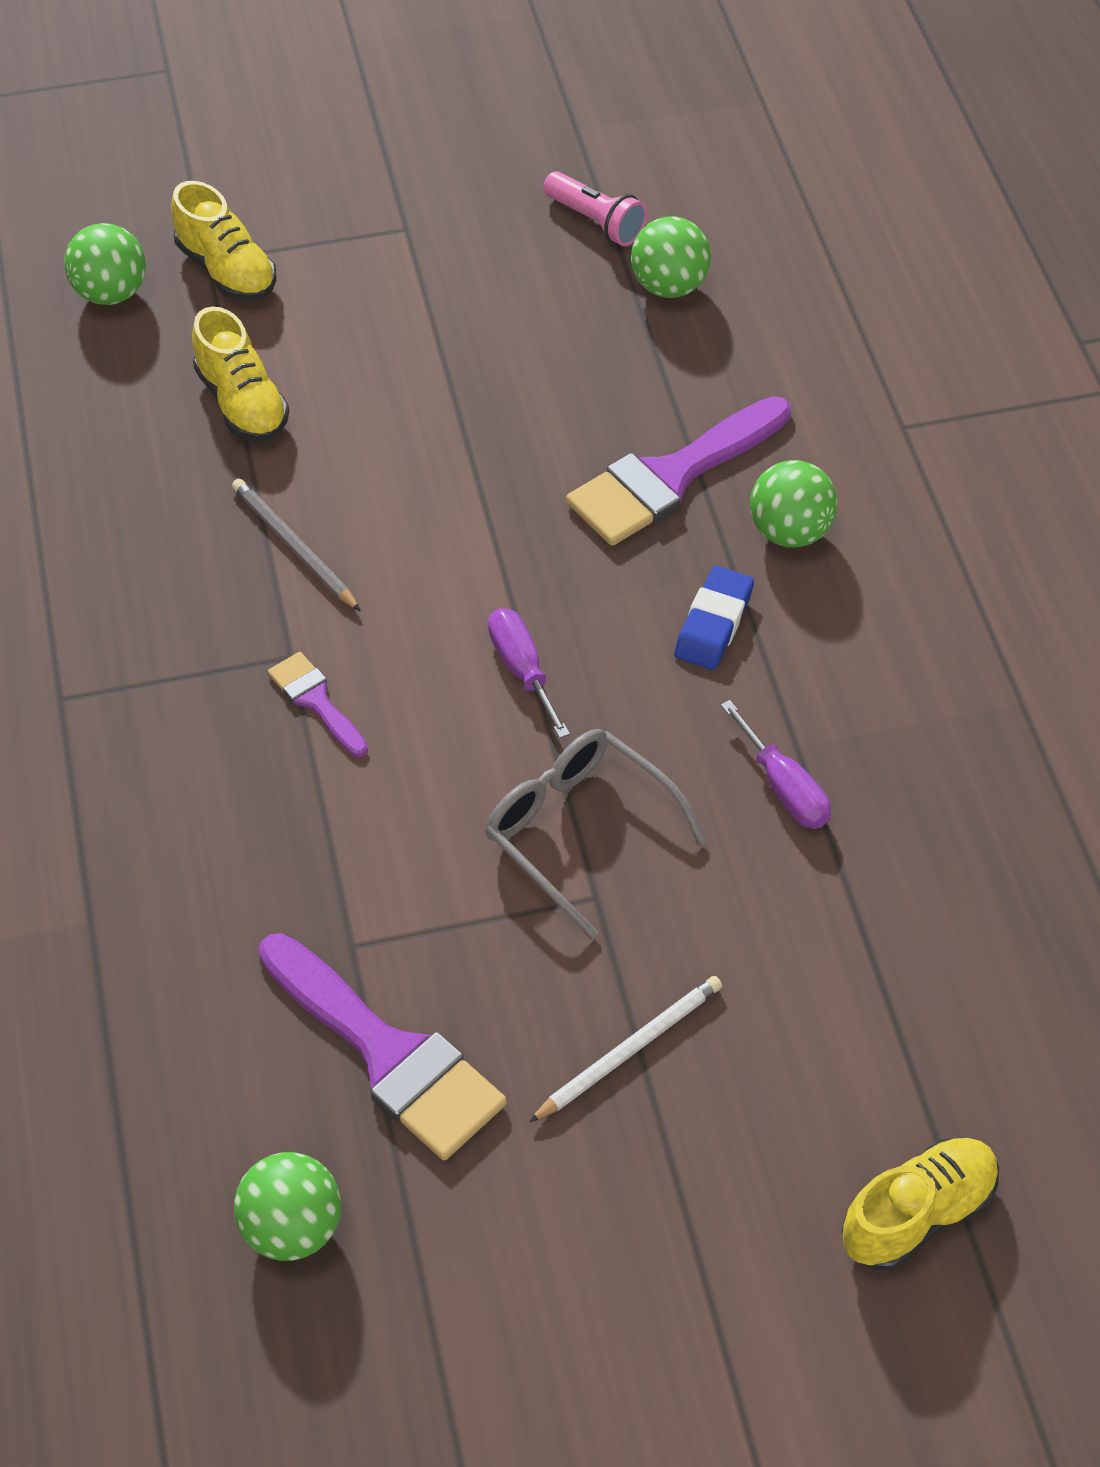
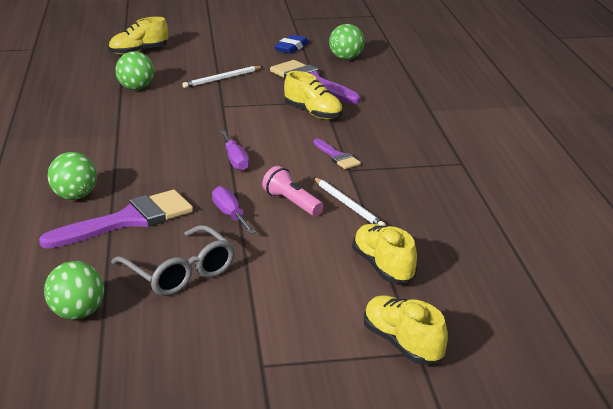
camera: 175 degrees left, 25 degrees down
green ball [64,223,146,305] -> green ball moved to [115,51,154,90]
grey pencil [232,479,361,611] -> white pencil [314,177,386,226]
grey glasses [485,729,707,939] -> grey glasses moved to [111,225,235,296]
pink flashlight [543,171,648,246] -> pink flashlight moved to [262,166,324,216]
blue eraser [674,566,754,670] -> blue eraser moved to [274,35,309,54]
purple screwdriver [721,700,831,829] -> purple screwdriver moved to [212,186,256,234]
none -> yellow shoe [284,71,343,120]

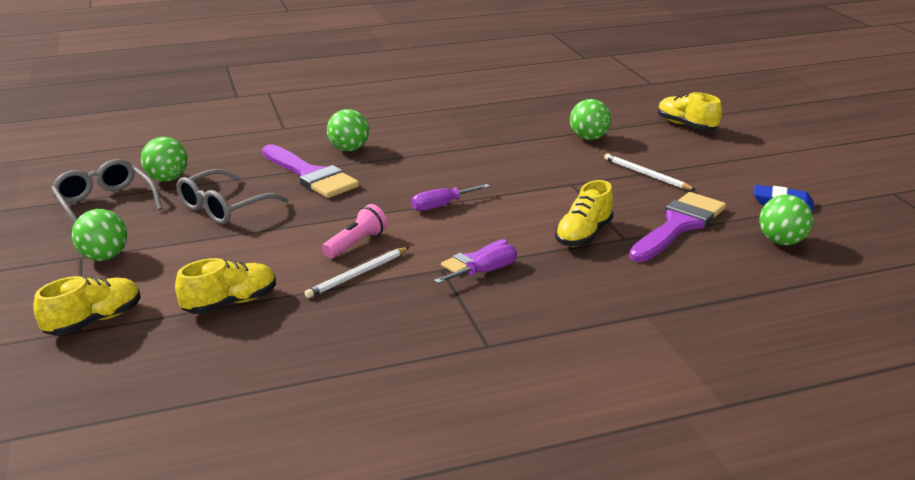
camera: 80 degrees right, 0 degrees up
purple screwdriver [212,186,256,234] -> purple screwdriver moved to [434,244,517,284]
none -> grey glasses [51,159,163,223]
none -> green ball [72,209,127,261]

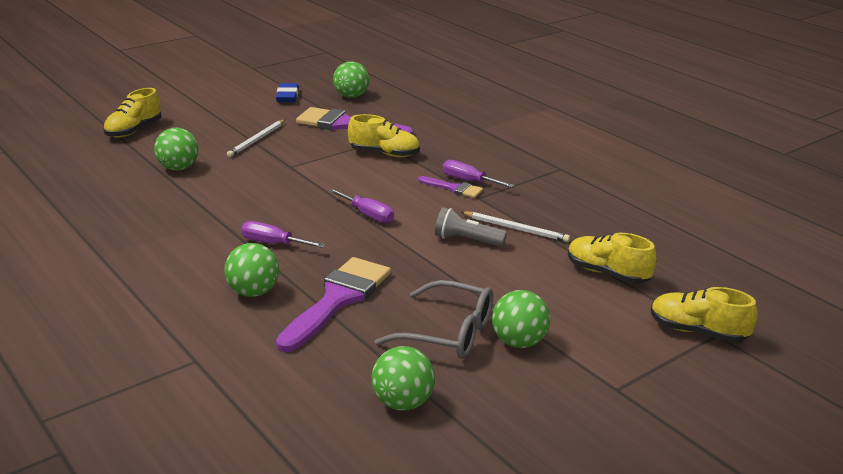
camera: 110 degrees left, 0 degrees up
grey glasses [51,159,163,223] -> none
green ball [72,209,127,261] -> green ball moved to [492,290,550,348]
pink flashlight [322,204,387,258] -> grey flashlight [435,207,507,247]
none -> purple screwdriver [241,221,325,248]

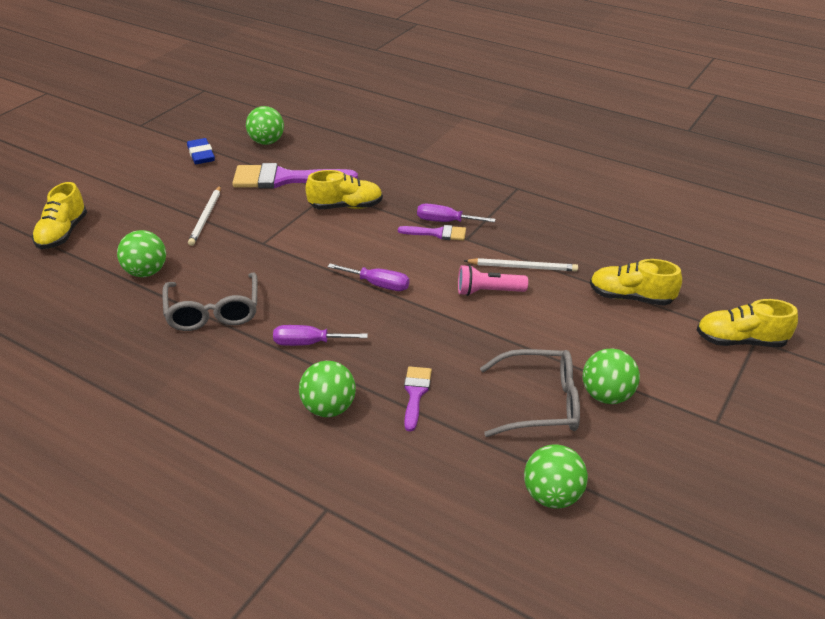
camera: 20 degrees left, 10 degrees up
purple brush [276,257,391,352] -> purple brush [404,366,432,432], size x0.51
grey flashlight [435,207,507,247] -> pink flashlight [458,265,528,296]
none -> grey glasses [162,272,258,331]

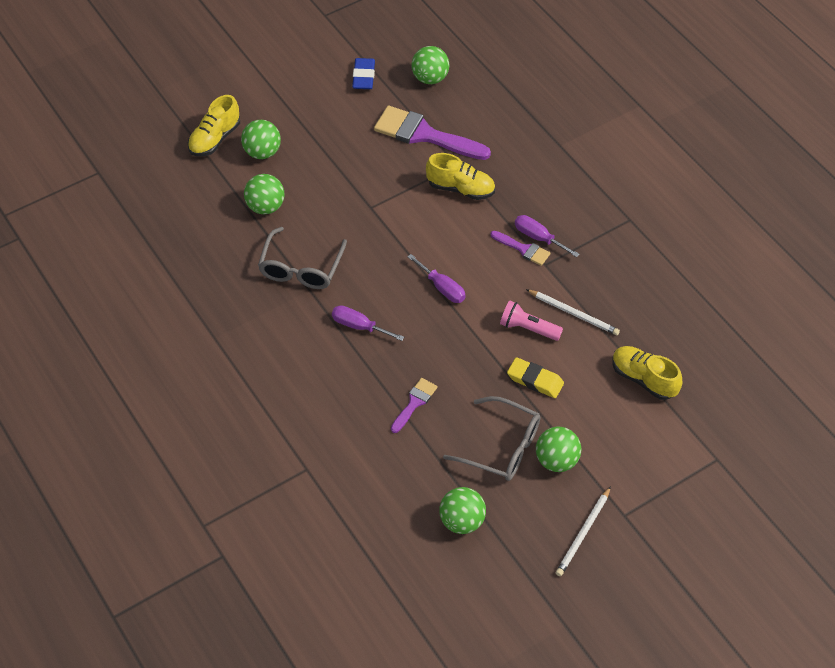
camera: 25 degrees right, 15 degrees up
white pencil [188,186,221,246] -> white pencil moved to [556,486,611,576]
green ball [299,361,356,417] -> green ball moved to [241,120,281,159]
yellow shoe [697,299,798,347] -> none
none -> yellow eraser [507,357,564,398]

